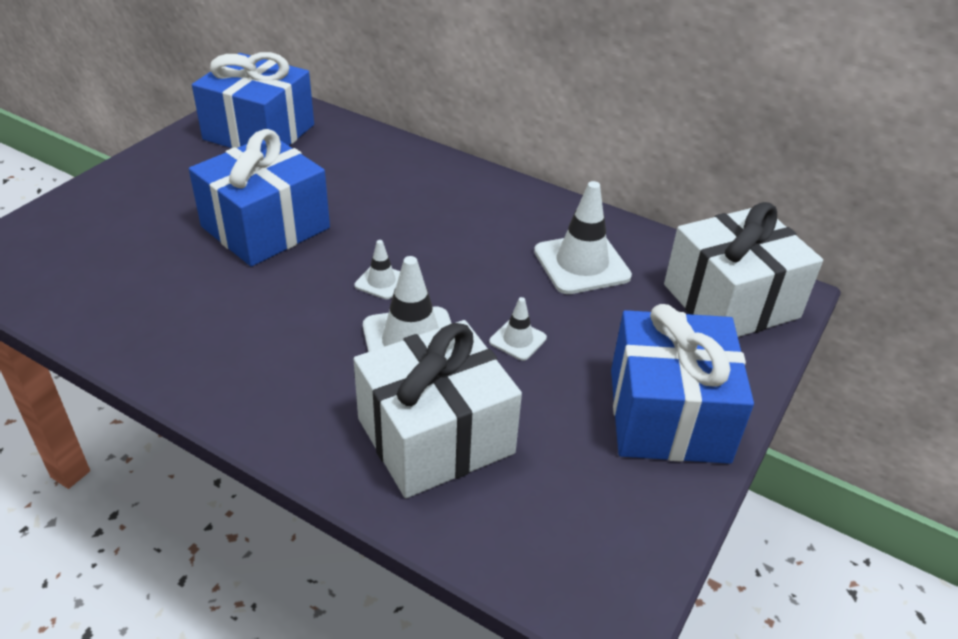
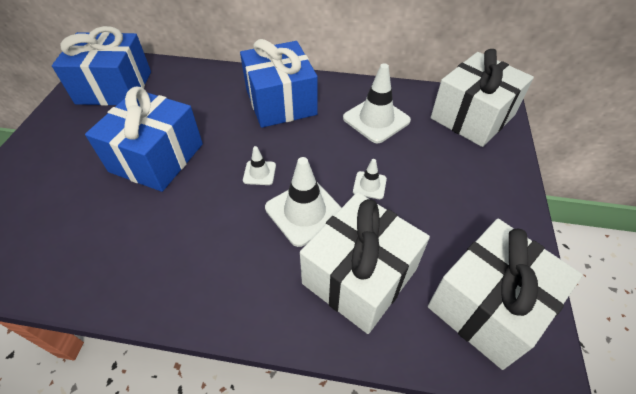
camera: 20 degrees left, 10 degrees up
blue gift [611,304,754,464] -> blue gift moved to [240,39,318,128]
none -> white gift [428,219,583,370]

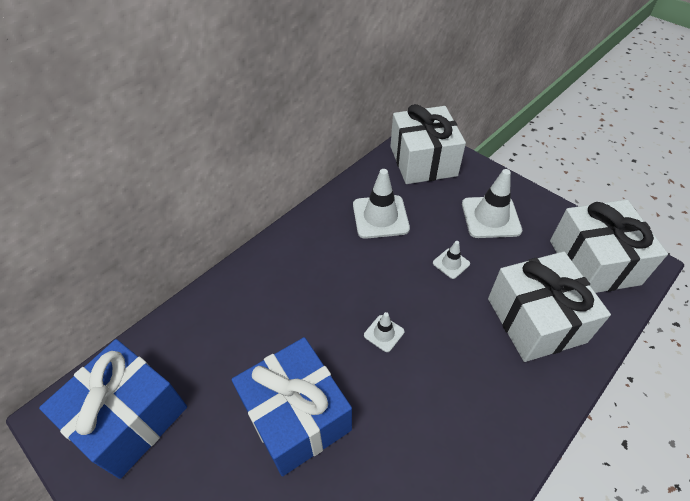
camera: 55 degrees left, 0 degrees up
blue gift [240,39,318,128] -> none
white traffic cone [265,157,342,247] -> white traffic cone moved to [462,169,522,238]

